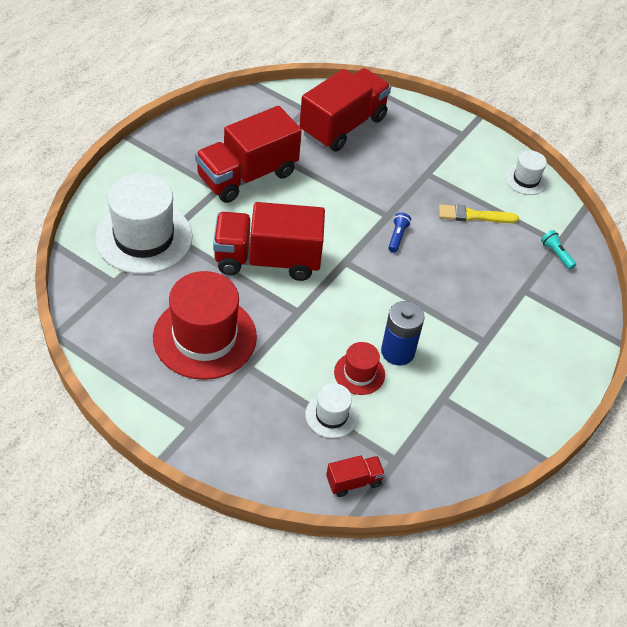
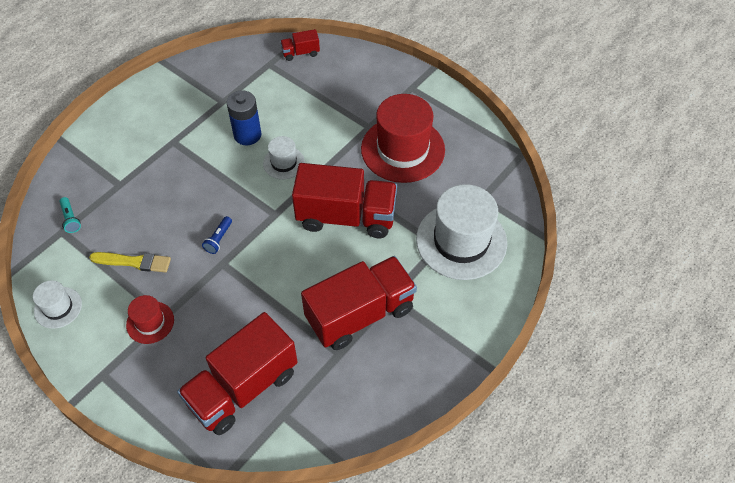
camera: 170 degrees left, 5 degrees up
white hat [305,383,358,438] -> white hat moved to [263,136,305,179]
red hat [334,342,385,395] -> red hat moved to [126,295,174,344]

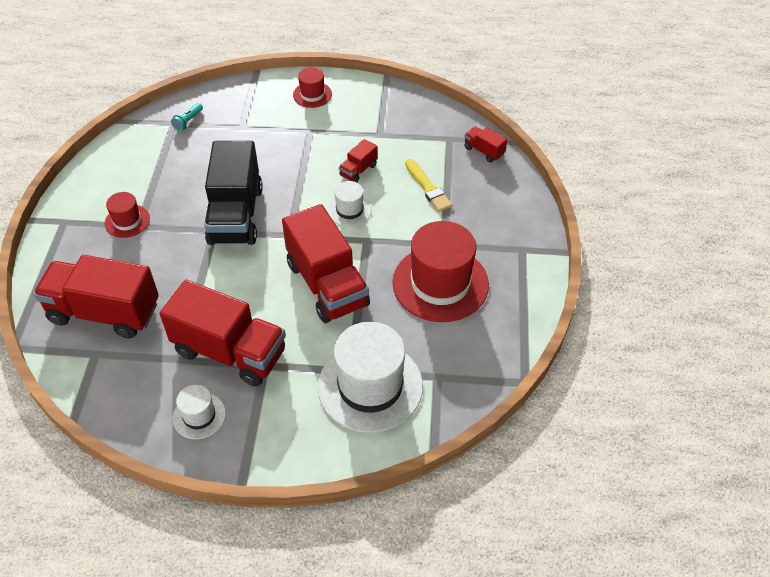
camera: 55 degrees right, 5 degrees down
white hat [33,280,82,329] -> white hat moved to [173,385,226,439]
yellow brush [89,252,171,273] -> yellow brush moved to [405,159,452,212]
blue flashlight [202,216,232,254] -> black truck [204,141,263,245]
blue battery [227,90,261,145] -> red truck [339,139,378,182]
none -> red hat [293,67,332,108]

